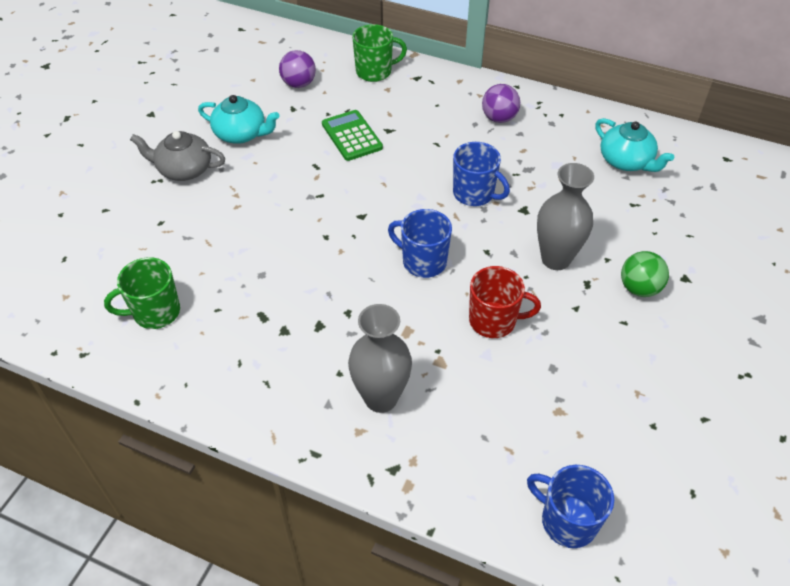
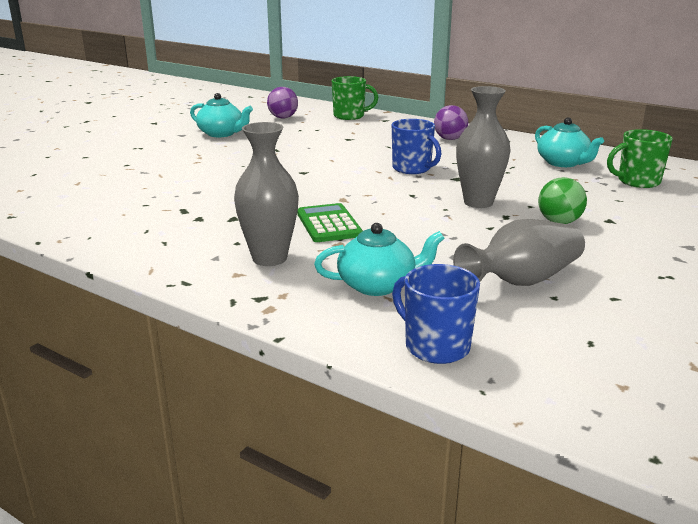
camera: 10 degrees right, 25 degrees down
green mug [104,257,180,329] -> green mug moved to [607,129,673,188]
grey teapot [130,131,225,181] -> none
green calculator [322,110,383,161] -> green calculator moved to [297,203,363,242]
blue mug [388,209,452,278] -> none
red mug [469,266,541,338] -> none
none -> turquoise teapot [314,223,445,296]
none -> grey vase [453,219,585,286]

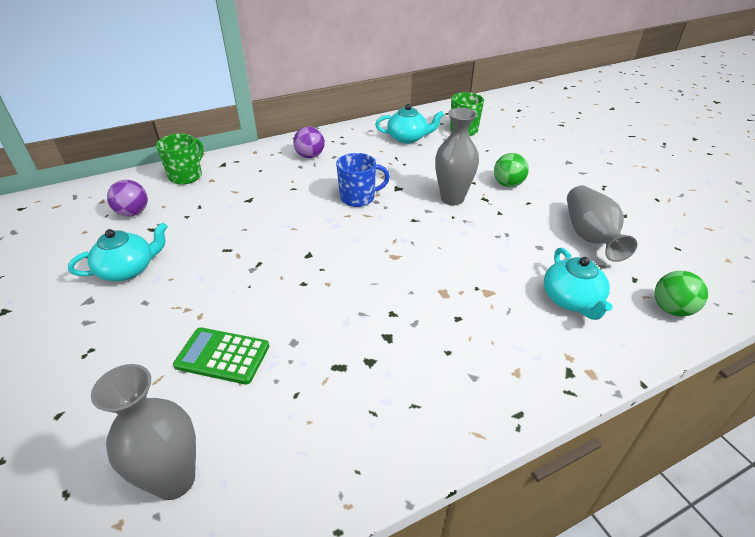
camera: 60 degrees left, 15 degrees up
grey vase [234,122,299,266] -> grey vase moved to [91,364,196,500]
green calculator [297,203,363,242] -> green calculator moved to [173,327,269,384]
turquoise teapot [314,223,445,296] -> turquoise teapot turned 150 degrees clockwise [544,248,613,320]
blue mug [392,264,480,364] -> green ball [655,271,708,317]

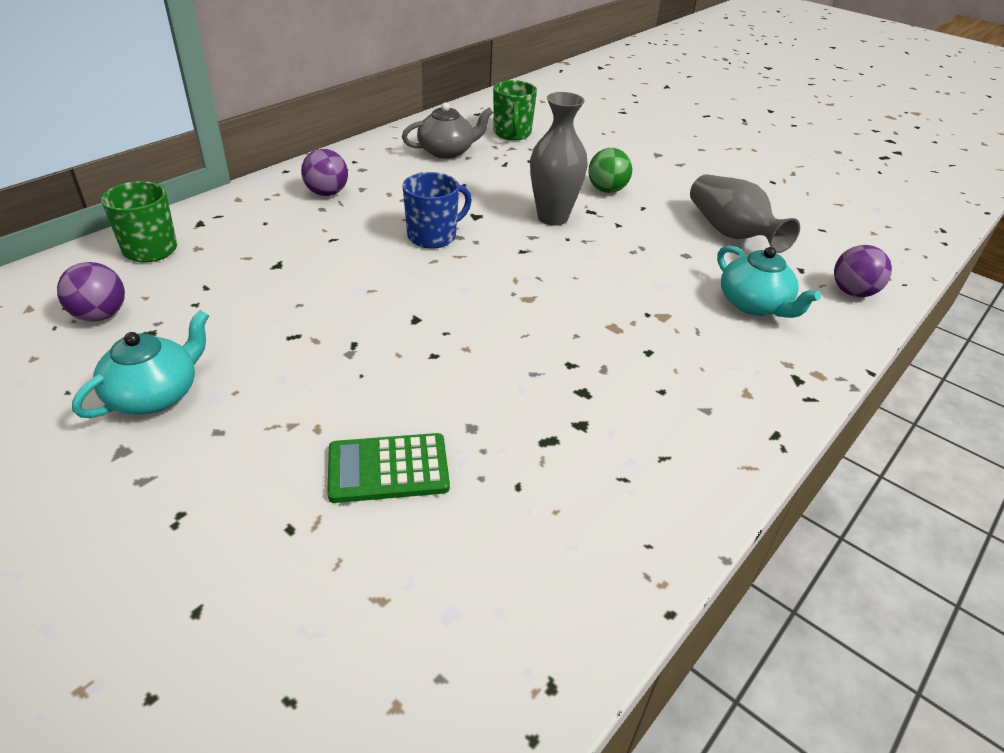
camera: 25 degrees left, 0 degrees up
grey vase [91,364,196,500] -> none
turquoise teapot [375,104,444,144] -> grey teapot [402,102,493,159]
green ball [655,271,708,317] -> purple ball [834,245,892,297]

